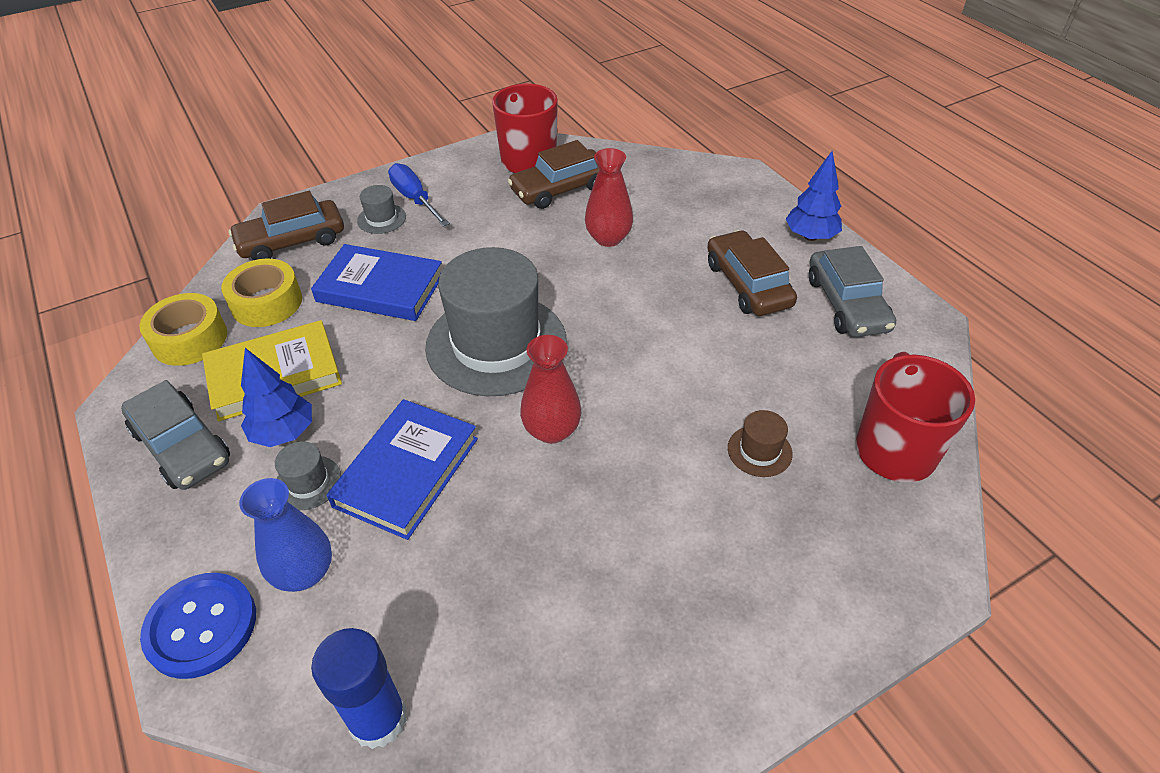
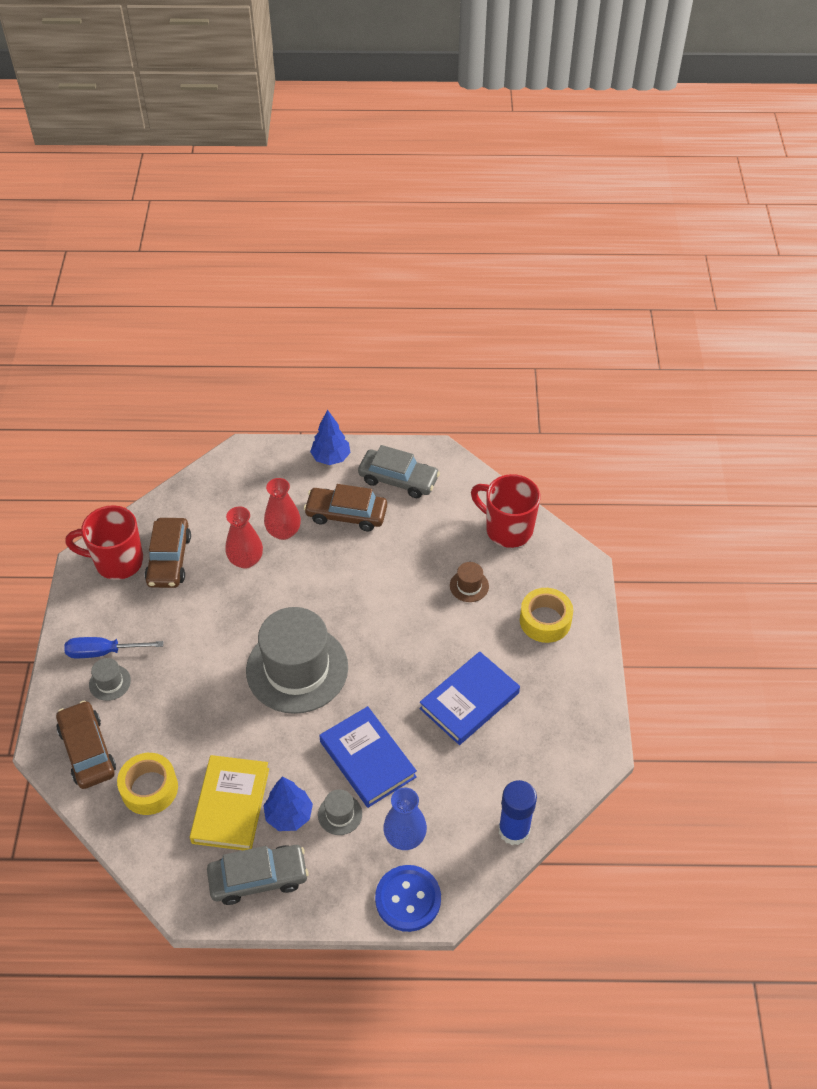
camera: 60 degrees left, 5 degrees up
yellow tape [140,293,227,366] -> yellow tape moved to [520,588,573,643]
brown car [228,191,344,260] -> brown car turned 150 degrees clockwise [56,701,116,789]
blue book [311,244,442,321] -> blue book moved to [419,651,520,745]
red vase [520,335,581,444] -> red vase moved to [264,478,301,540]

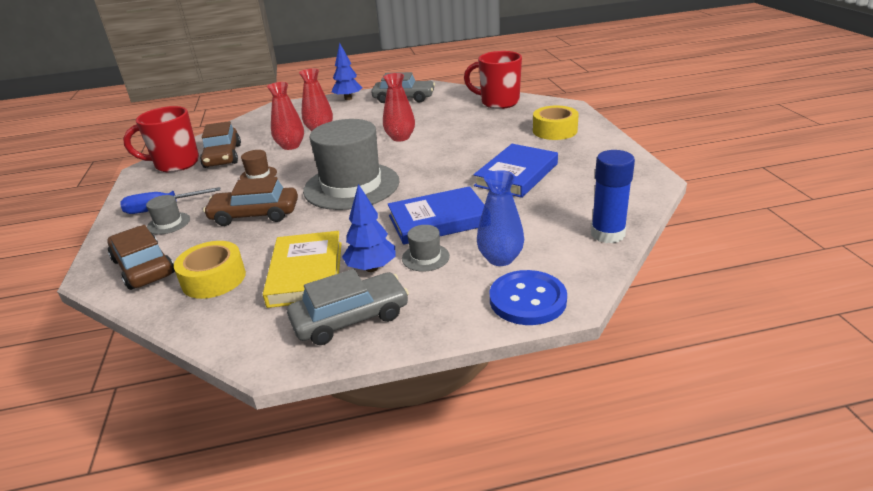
camera: 10 degrees left, 20 degrees down
brown car [304,484,387,531] -> brown car moved to [203,177,298,226]
blue book [319,706,417,808] -> blue book turned 60 degrees counterclockwise [388,186,484,245]
brown hat [450,562,489,602] -> brown hat moved to [240,150,277,180]
none -> red vase [383,73,415,142]

